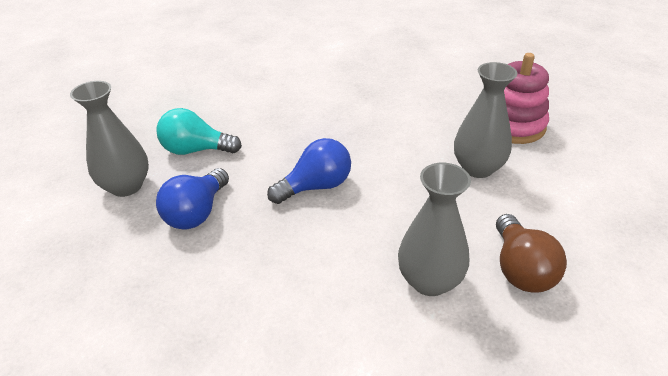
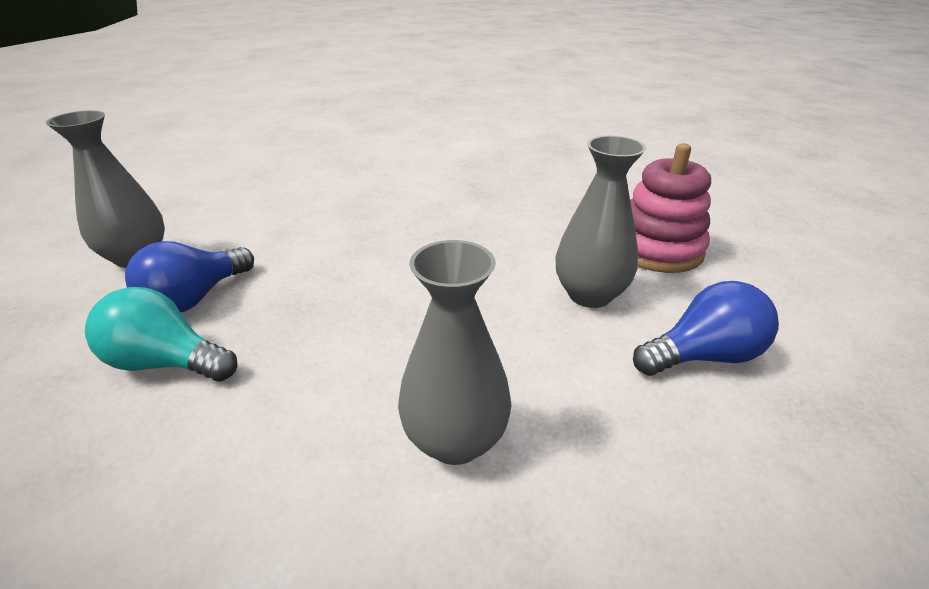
camera: 10 degrees right, 5 degrees down
turquoise light bulb [156,108,242,155] -> turquoise light bulb moved to [85,287,238,381]
blue light bulb [267,138,351,204] -> blue light bulb moved to [633,281,779,376]
brown light bulb [496,214,567,293] -> none

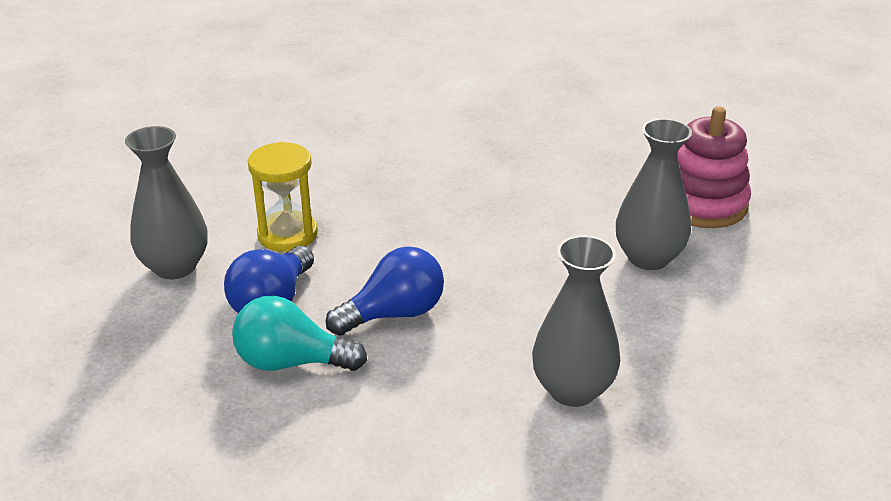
camera: 10 degrees left, 0 degrees up
blue light bulb [633,281,779,376] -> blue light bulb moved to [326,246,444,336]
none -> yellow hourglass [248,142,318,252]

